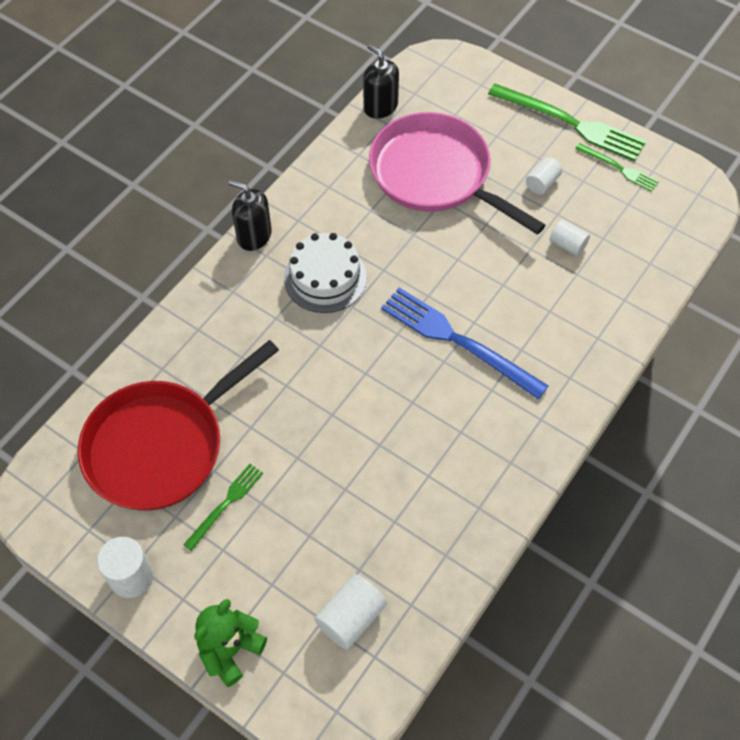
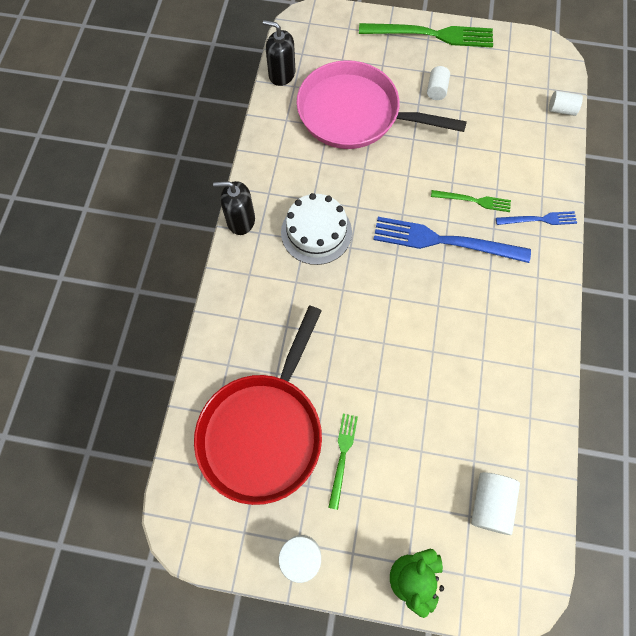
camera: 25 degrees left, 10 degrees up
white cylinder [550,220,590,256] -> white cylinder moved to [549,91,583,116]
green fork [575,143,659,192] -> green fork moved to [431,190,511,212]
none -> blue fork [496,211,577,225]

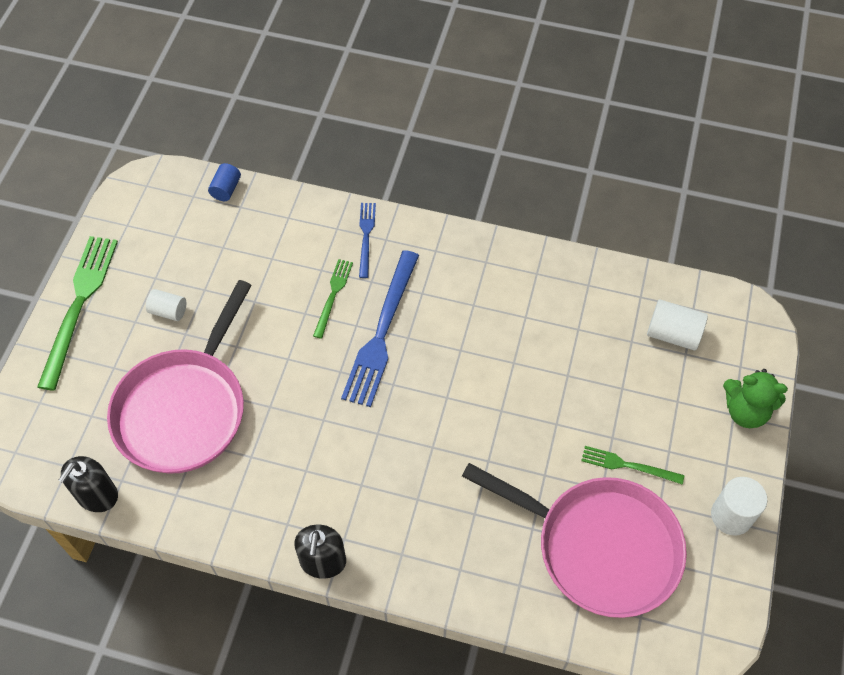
camera: 85 degrees left, 10 degrees down
red pan [194,306,322,505] -> pink pan [462,463,687,618]
white cake [281,193,352,265] -> none
white cylinder [549,91,583,116] -> blue cylinder [208,163,241,201]

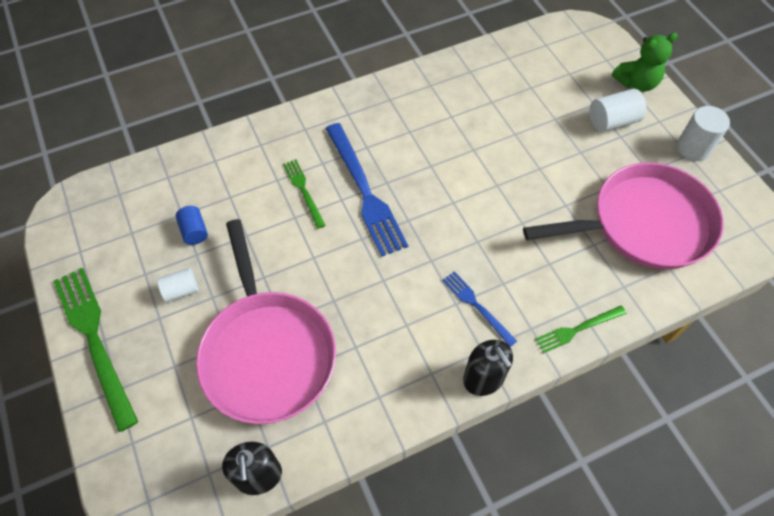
camera: 40 degrees left, 0 degrees up
blue cylinder [208,163,241,201] -> blue cylinder moved to [176,206,208,245]
blue fork [359,203,376,278] -> blue fork moved to [442,271,517,347]
green fork [581,446,684,485] -> green fork moved to [535,306,627,353]
white cylinder [647,299,708,351] -> white cylinder moved to [589,89,647,132]

